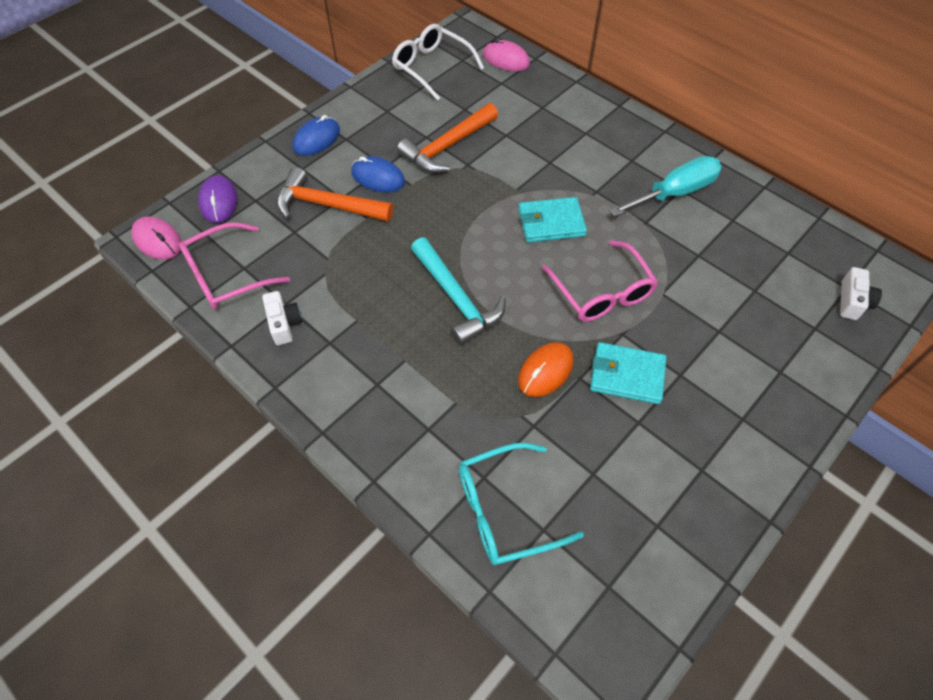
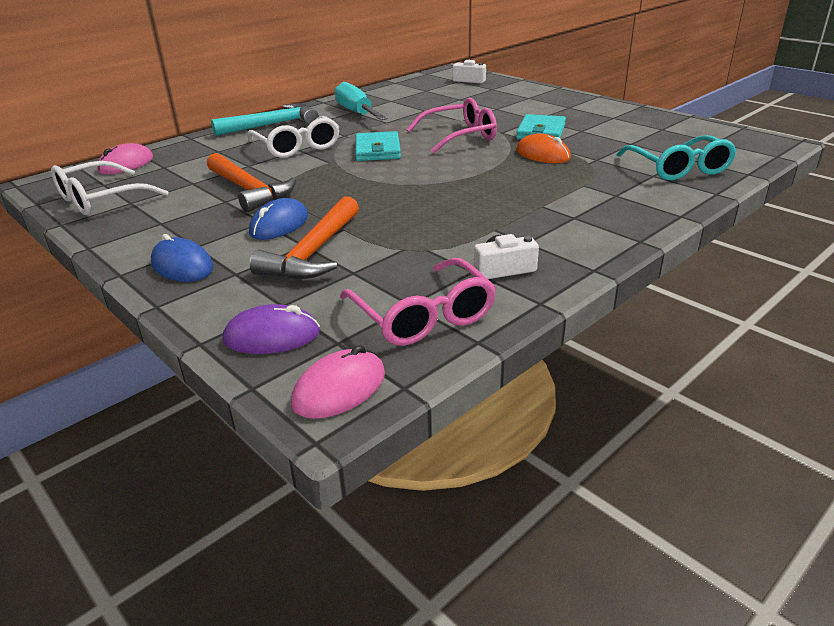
camera: 85 degrees left, 25 degrees down
turquoise hammer [411,237,506,346] -> turquoise hammer moved to [211,103,319,136]
none -> white glasses [248,116,340,158]

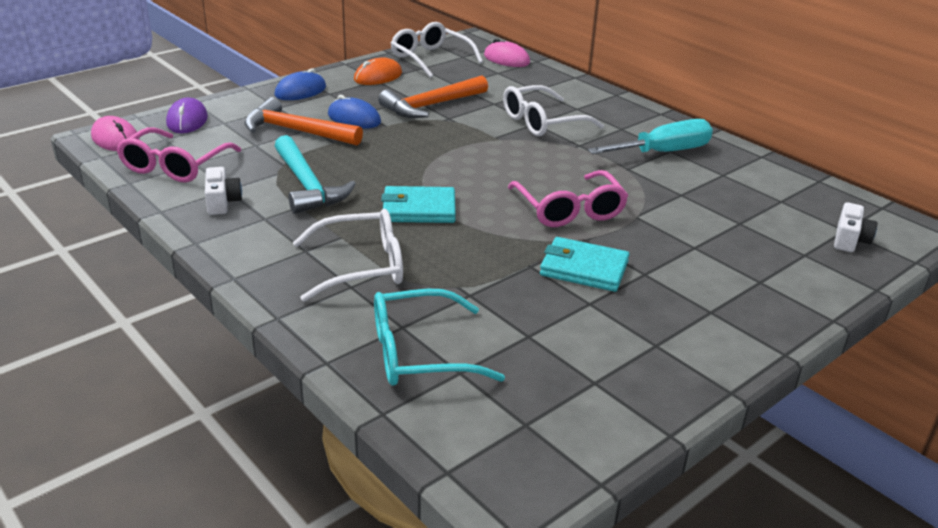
camera: 90 degrees right, 0 degrees up
turquoise hammer [211,103,319,136] -> turquoise hammer moved to [275,135,356,214]
pink glasses [340,258,496,346] -> pink glasses turned 45 degrees counterclockwise [117,128,241,183]
turquoise wallet [355,131,401,161] -> turquoise wallet moved to [381,186,456,223]
orange mouse [516,134,571,163] -> orange mouse moved to [354,57,402,85]
none -> white glasses [293,209,403,302]

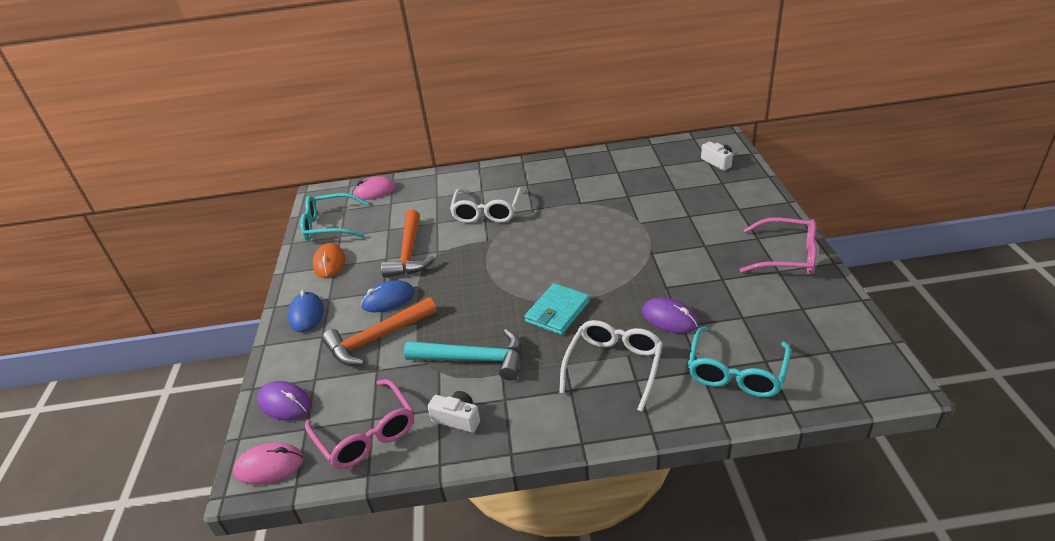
camera: 50 degrees left, 5 degrees up
white glasses [391,22,483,78] -> turquoise glasses [300,193,369,241]
pink glasses [508,170,628,227] -> pink glasses moved to [740,217,817,275]
turquoise wallet [540,237,630,292] -> none
turquoise screwdriver [588,119,713,154] -> none
none -> purple mouse [642,297,698,334]

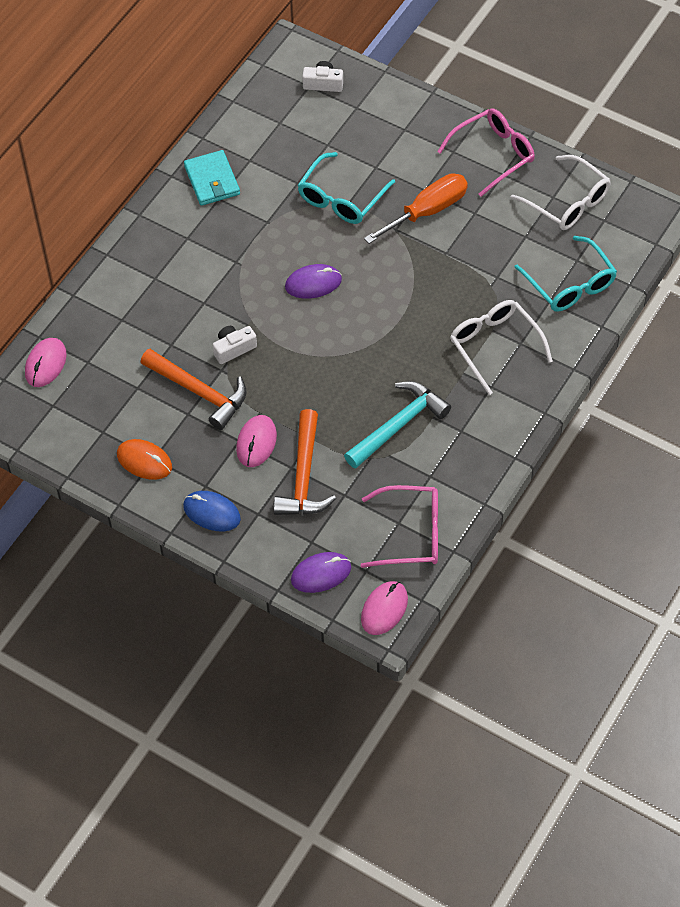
camera: 55 degrees left, 20 degrees up
turquoise glasses [300,193,369,241] -> turquoise glasses moved to [298,152,395,224]
blue mouse [361,280,415,312] -> pink mouse [236,415,277,467]
white camera [428,391,480,433] -> white camera moved to [213,326,257,364]
white glasses [450,187,522,223] -> white glasses moved to [511,155,610,230]
turquoise wallet [524,283,590,335] -> turquoise wallet moved to [184,150,240,206]
purple mouse [642,297,698,334] -> purple mouse moved to [285,264,342,299]
none -> orange screwdriver [364,173,468,244]

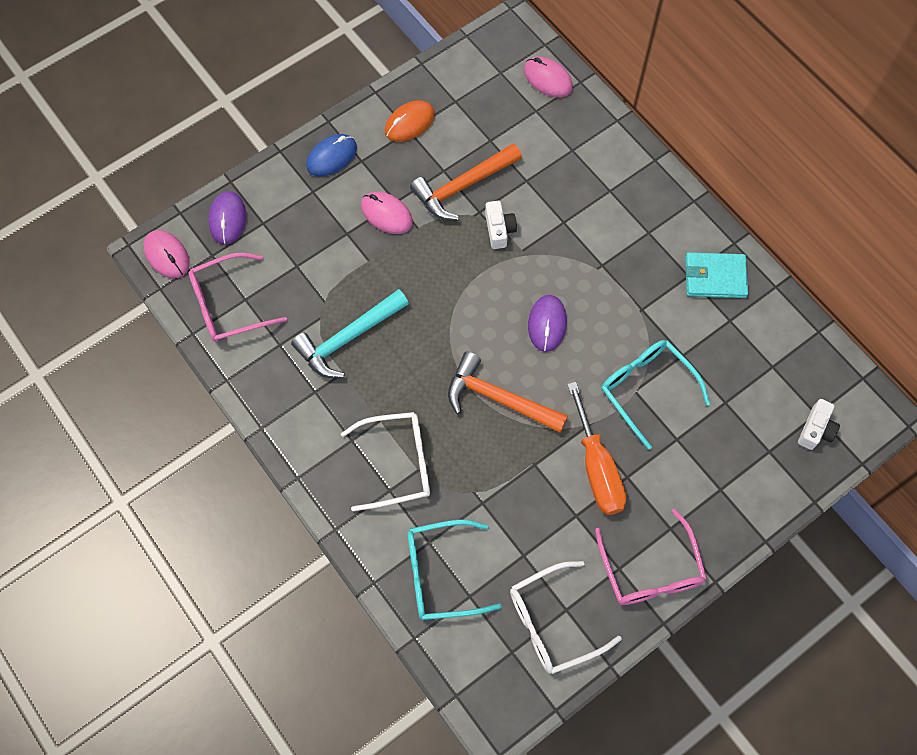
camera: 110 degrees right, 10 degrees up
orange hammer [273,409,336,515] -> orange hammer moved to [448,352,568,433]
turquoise hammer [344,381,451,469] -> turquoise hammer turned 75 degrees clockwise [291,289,409,378]
pink glasses [361,485,438,568] -> pink glasses turned 45 degrees clockwise [189,253,287,342]

